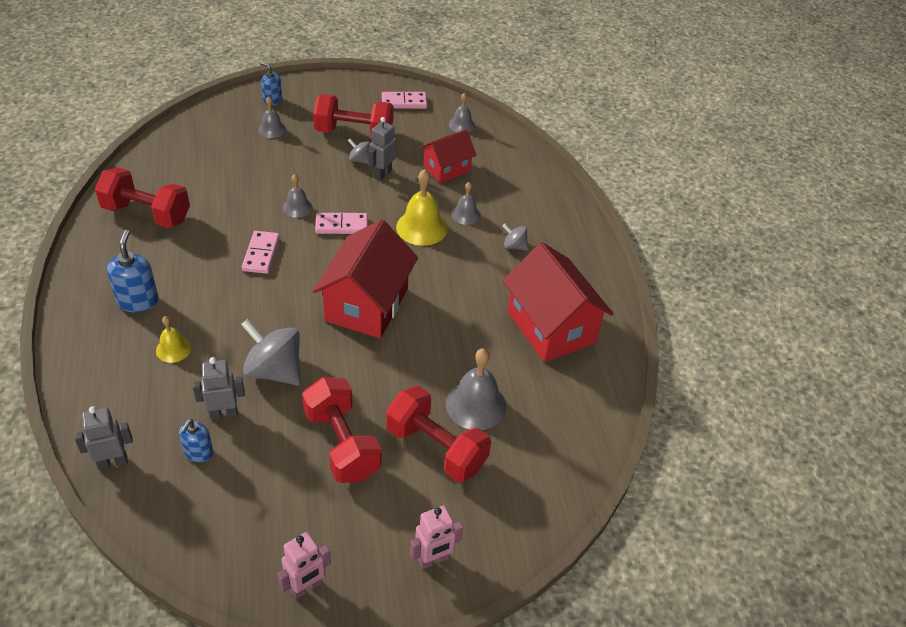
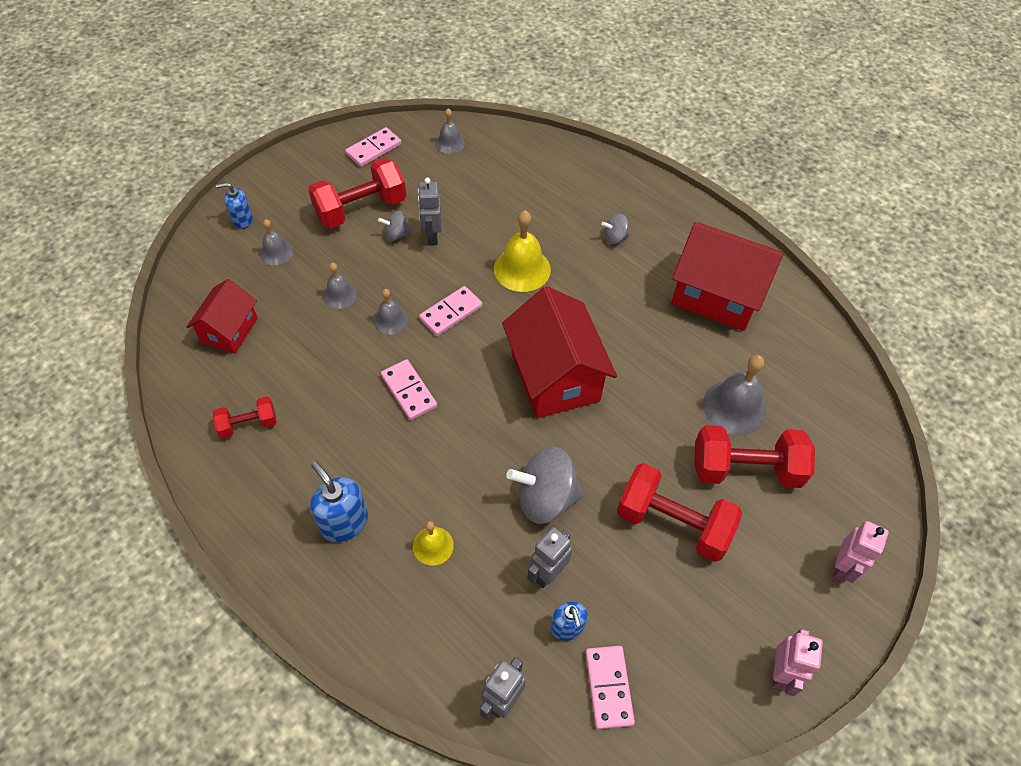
camera: 35 degrees left, 10 degrees up
red dumbbell [95,168,190,228] -> red dumbbell [213,396,276,439], size x0.54
red house [420,129,476,183] -> red house moved to [186,279,258,354]
grey bell [451,182,481,225] -> grey bell moved to [323,263,357,309]
none -> pink domino [585,646,635,729]

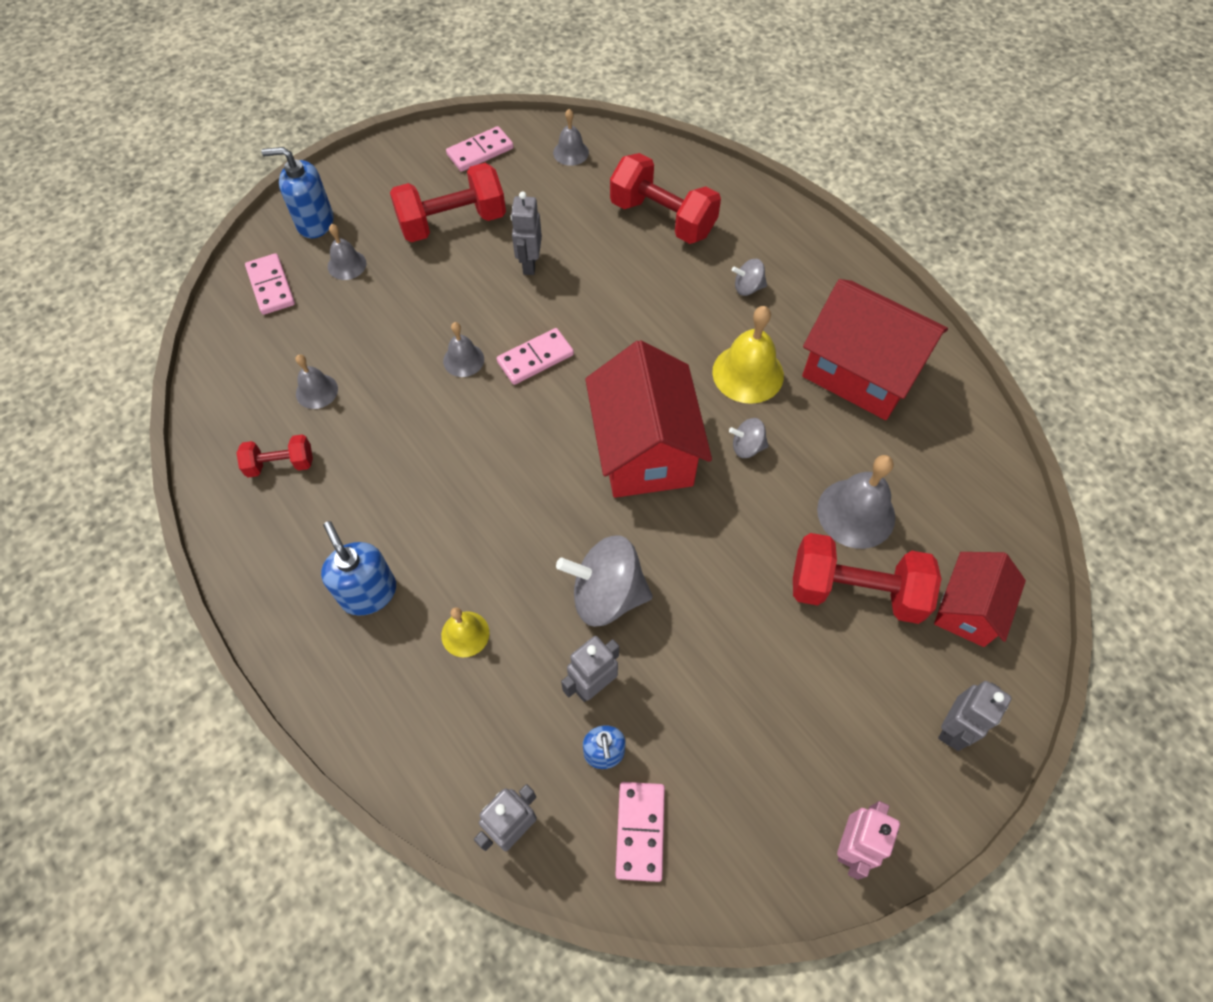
camera: 10 degrees right, 5 degrees up
red house [186,279,258,354] -> red house moved to [934,552,1026,647]
blue soap dispenser [216,183,253,229] -> blue soap dispenser [261,147,334,239], size x1.55
grey bell [323,263,357,309] -> grey bell moved to [296,354,338,409]
grey spinning top [378,211,412,241] -> grey spinning top moved to [729,418,769,458]
pink domino [381,359,437,420] -> pink domino moved to [245,253,295,315]
yellow bell [494,211,551,292] -> yellow bell moved to [712,306,784,404]
red dumbbell [617,463,742,562] -> red dumbbell moved to [610,153,721,244]
pink robot [833,521,889,583] -> grey robot [938,681,1012,751]

